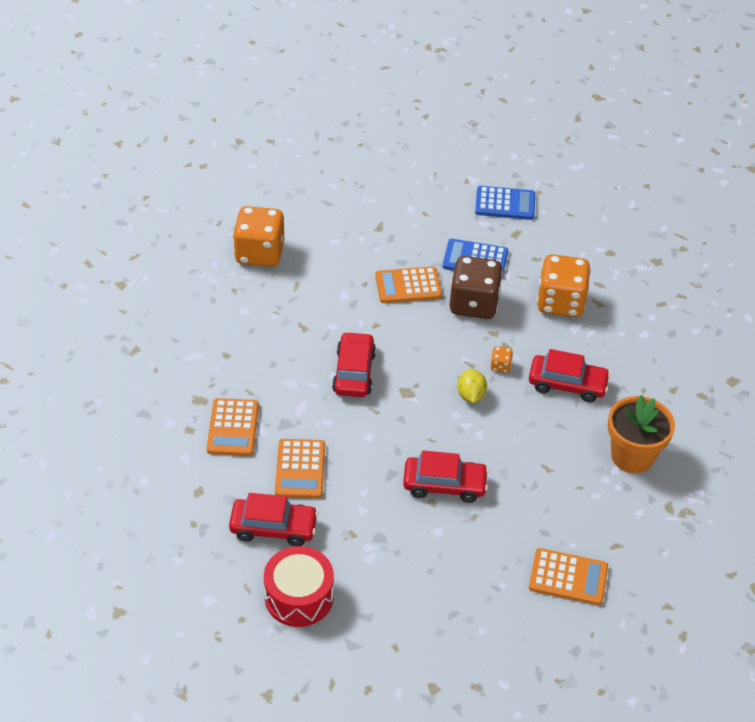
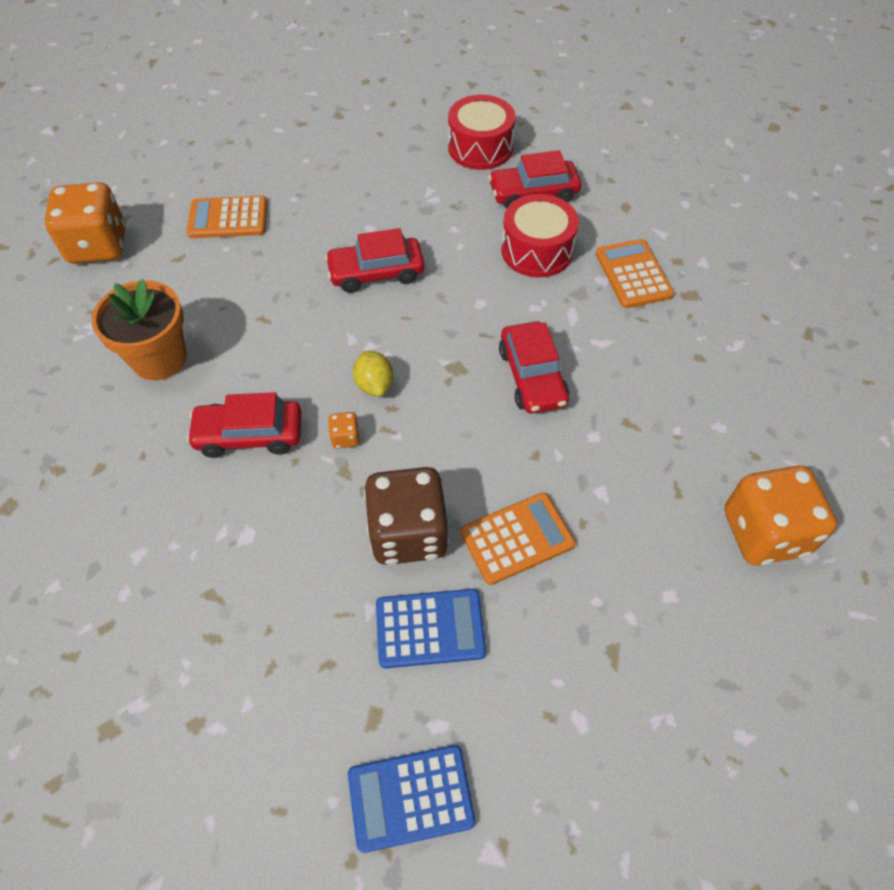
camera: 165 degrees right, 10 degrees up
orange calculator [275,439,325,498] -> red drum [501,194,579,277]
orange dice [537,254,591,317] -> orange dice moved to [45,182,126,264]

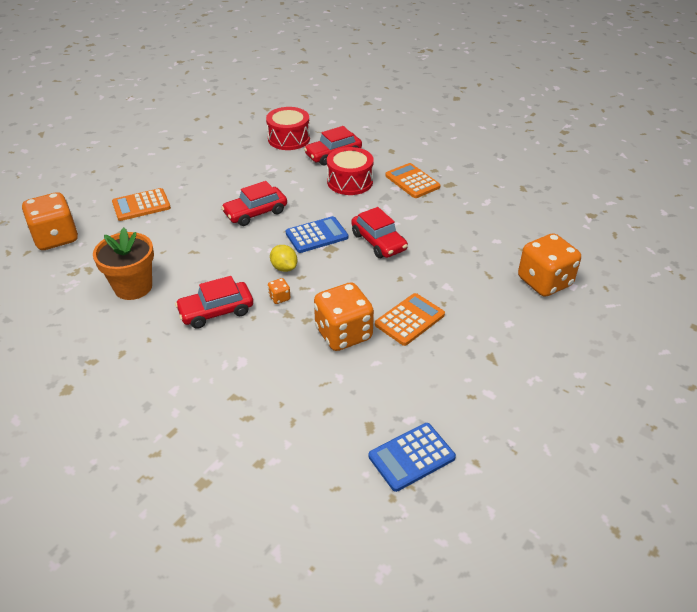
camera: 20 degrees left, 15 degrees down
brown dice [364,467,449,565] -> orange dice [314,283,374,351]
blue calculator [376,589,486,668] -> blue calculator moved to [286,216,348,253]

